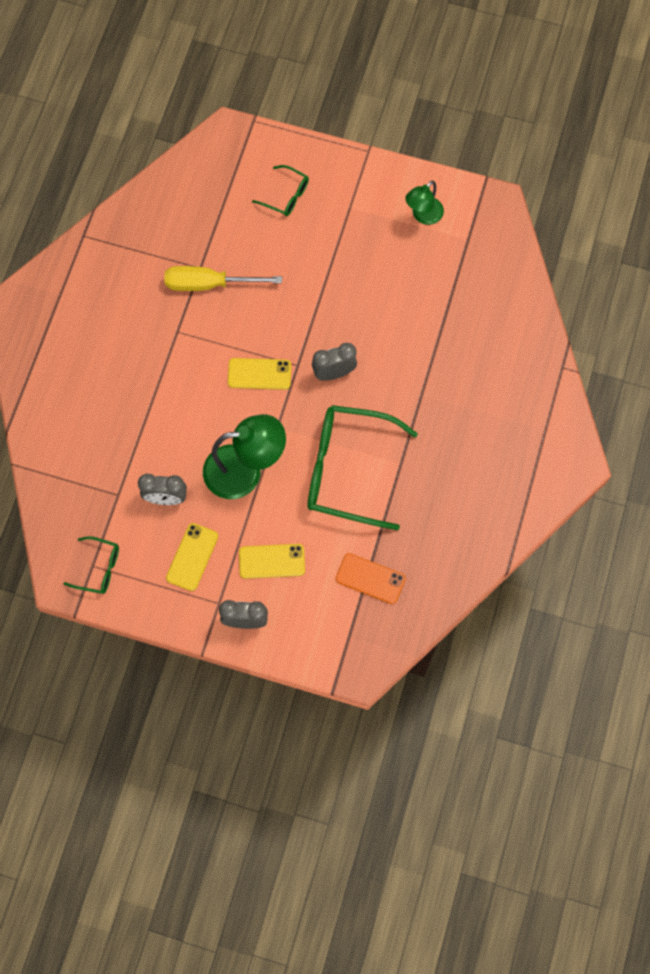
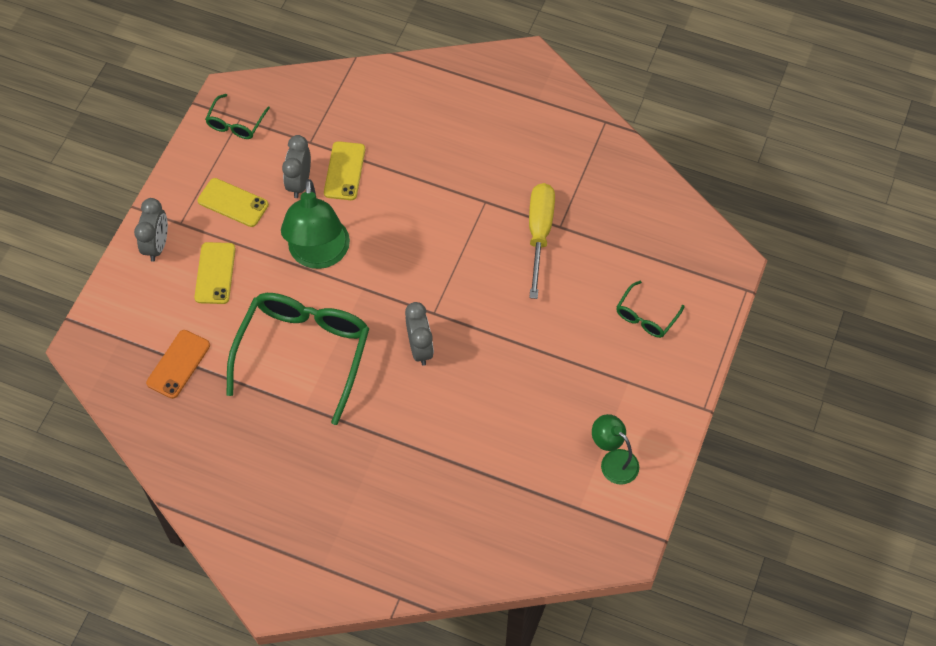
camera: 95 degrees right, 10 degrees down
yellow phone [228,358,291,390] -> yellow phone moved to [324,141,365,200]

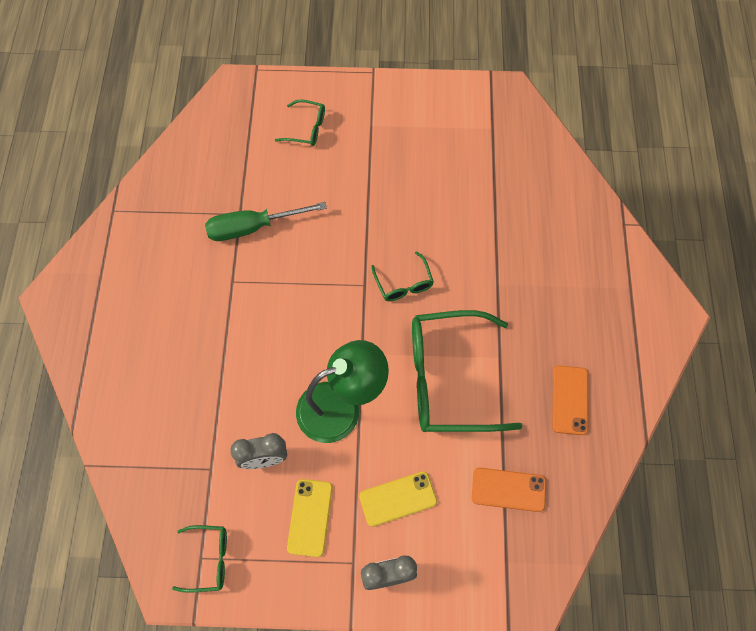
camera: 110 degrees left, 5 degrees up
yellow phone [324,141,365,200] -> none
grey clock [405,302,434,366] -> green glasses [371,251,434,301]
yellow screwdriver [529,183,555,299] -> green screwdriver [205,202,327,241]
green lamp [592,414,639,485] -> none
none -> orange phone [552,365,588,435]

